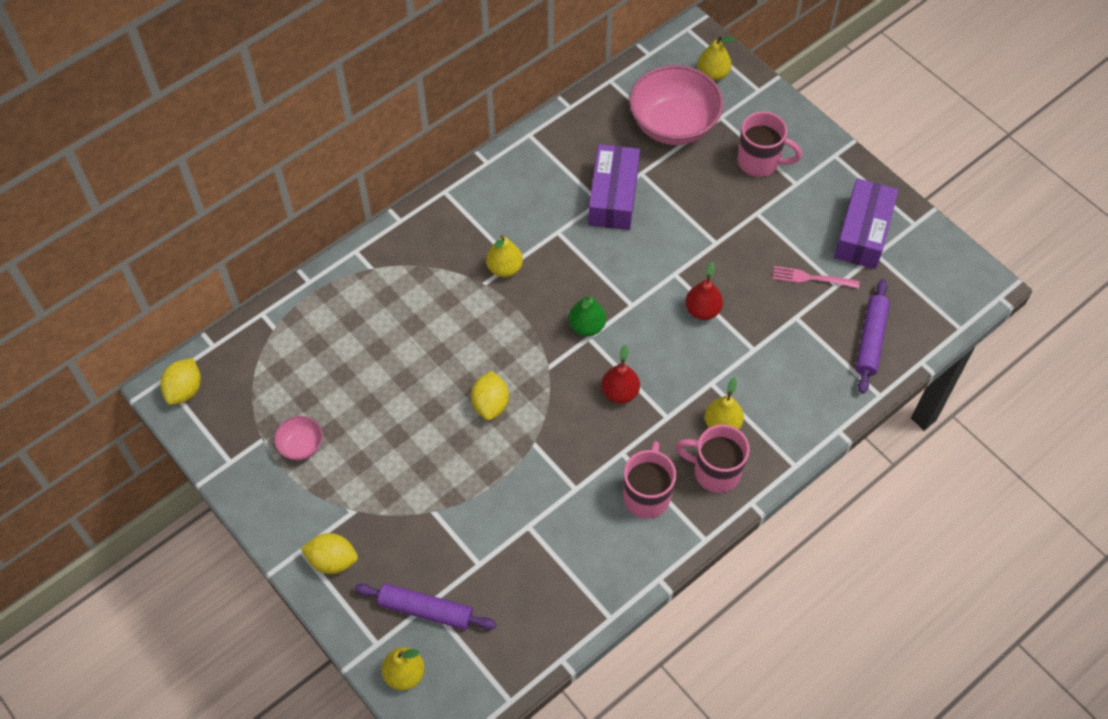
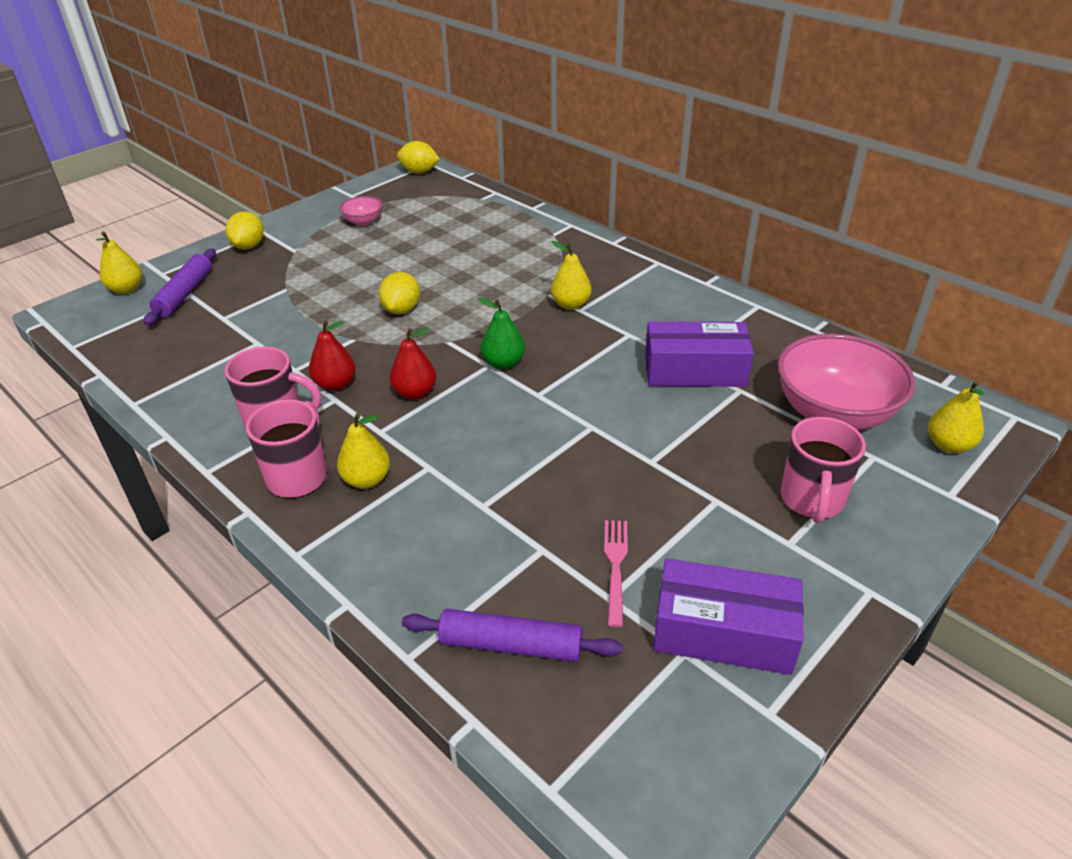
camera: 85 degrees right, 20 degrees down
yellow lemon [471,371,509,421] -> yellow lemon turned 75 degrees counterclockwise [379,272,420,314]
red pear [685,262,723,320] -> red pear moved to [309,321,356,391]

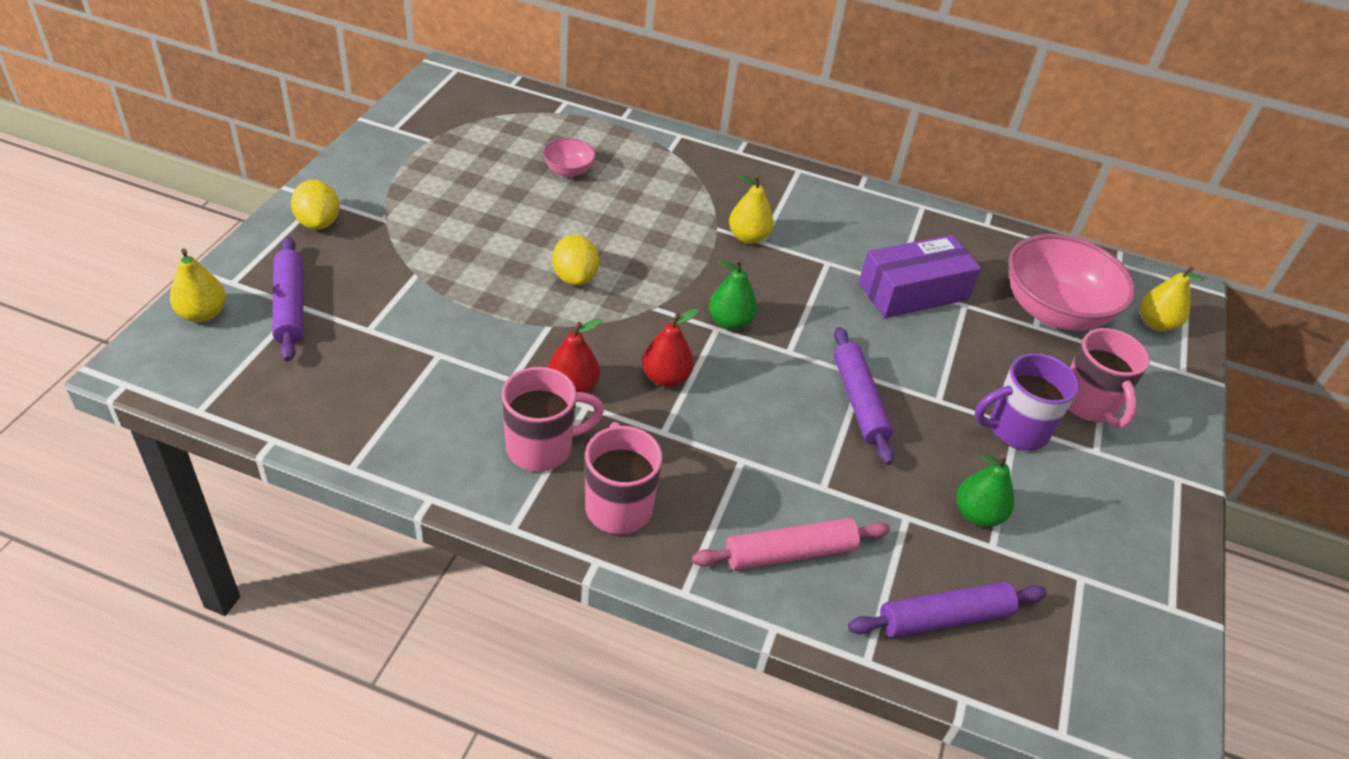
camera: 30 degrees left, 5 degrees up
yellow pear [337,413,390,489] -> none
pink bowl [339,196,383,226] -> pink bowl moved to [543,138,596,177]
yellow lemon [397,141,440,173] -> none
pink fork [604,520,628,627] -> green pear [957,454,1014,527]
purple box [653,558,804,675] -> none
none -> pink rolling pin [692,518,890,570]
none -> purple rolling pin [834,327,894,465]
none -> purple mug [974,353,1079,451]

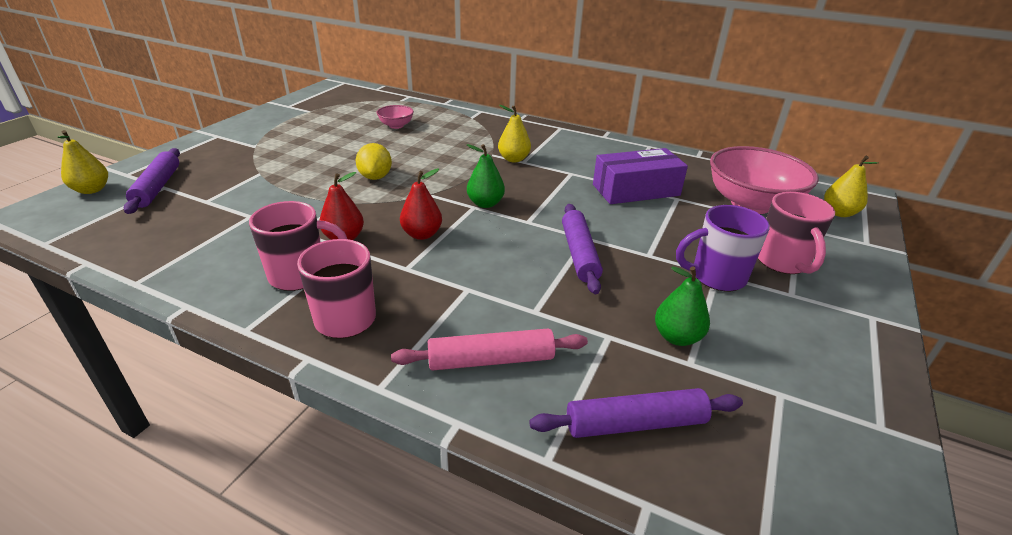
camera: 10 degrees right, 10 degrees down
yellow lemon [291,180,340,229] -> none

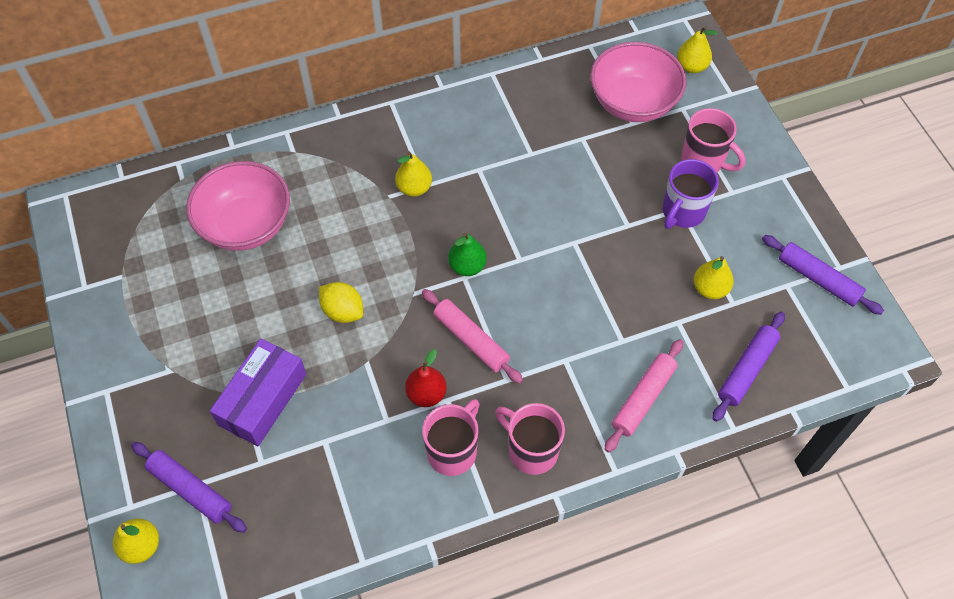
camera: 45 degrees left, 25 degrees up
pink bowl [377,105,414,129] -> pink bowl [186,161,290,251], size x2.17
red pear [400,169,442,240] -> pink rolling pin [422,289,523,384]
purple rolling pin [562,204,603,294] -> purple rolling pin moved to [762,235,884,315]
purple box [593,148,688,204] -> purple box moved to [210,338,306,446]
green pear [655,266,710,346] -> yellow pear [694,256,734,299]

